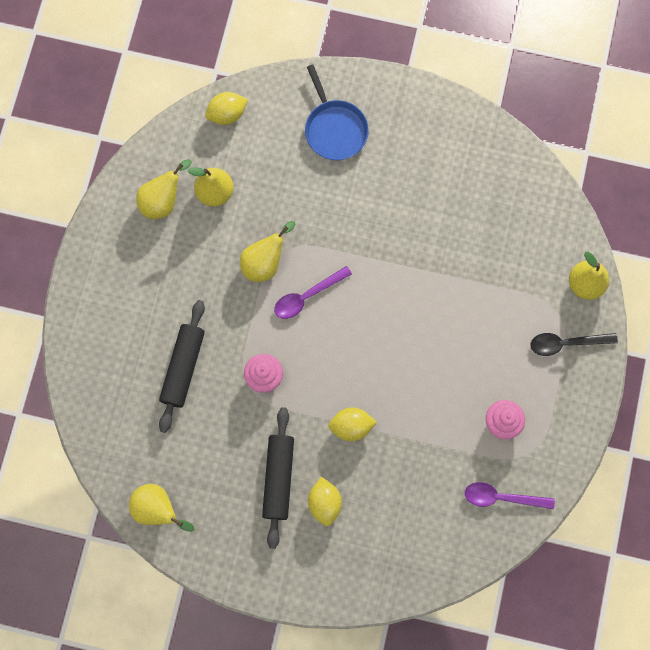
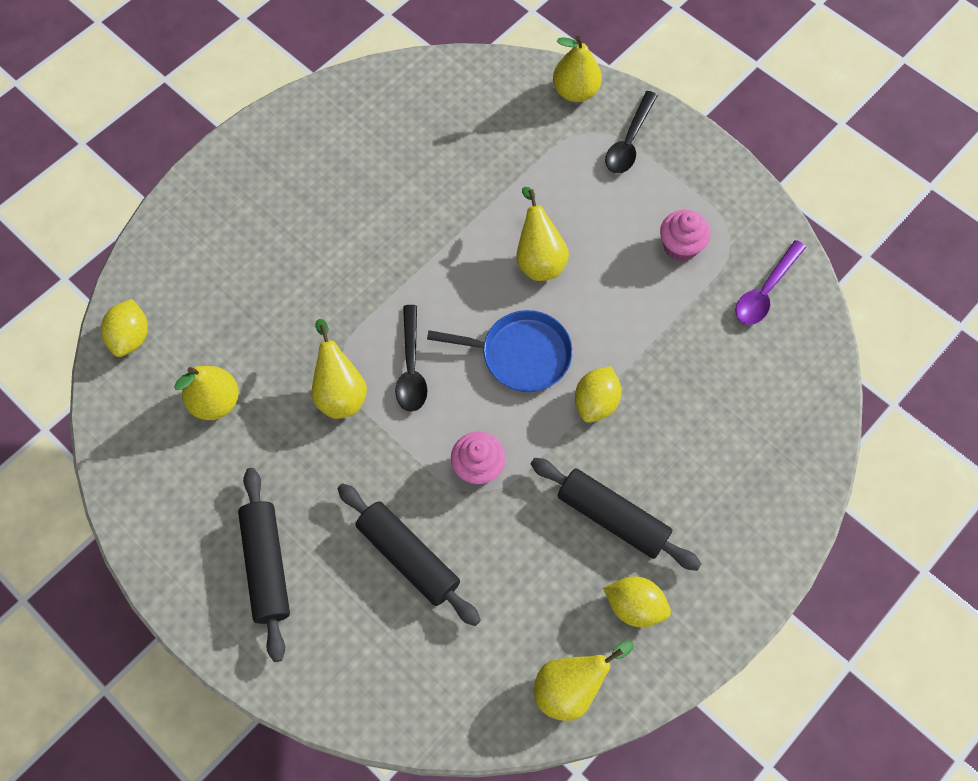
camera: 60 degrees left, 10 degrees down
yellow pear [136,159,192,219] -> yellow pear moved to [516,187,569,281]
purple spoon [274,266,352,319] -> black spoon [395,305,428,412]
blue pan [305,65,369,160] -> blue pan moved to [427,310,573,392]
yellow lemon [308,477,342,526] -> yellow lemon moved to [603,577,671,627]
none -> black rolling pin [238,468,290,662]

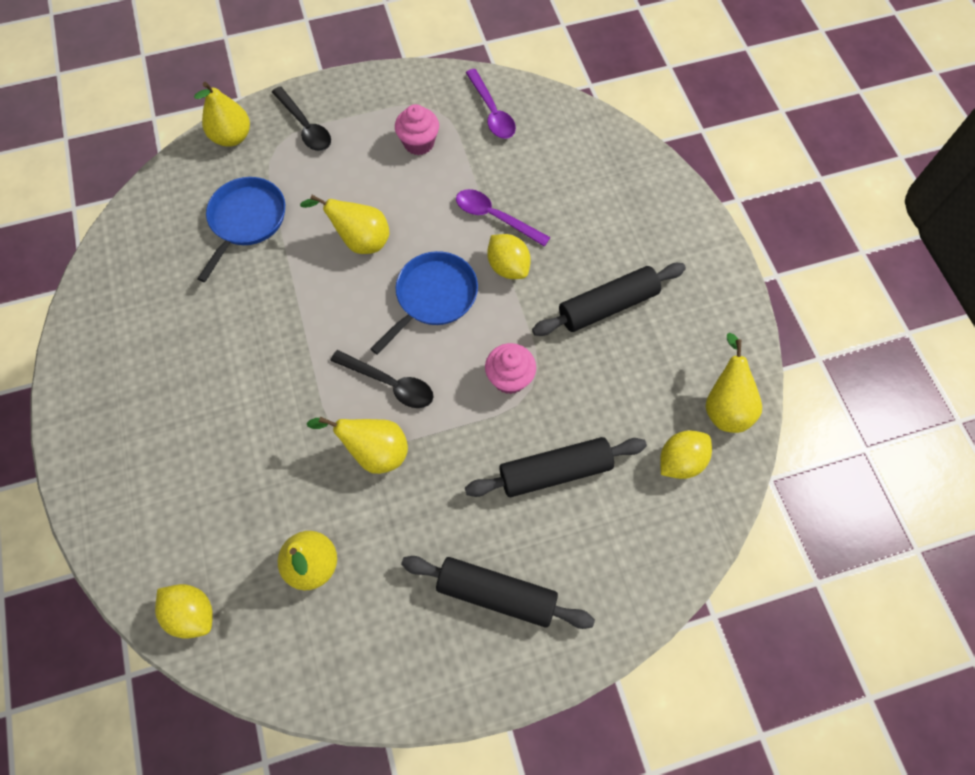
camera: 60 degrees left, 0 degrees up
yellow lemon [603,577,671,627] -> yellow lemon moved to [660,430,712,479]
none -> blue pan [197,177,285,282]
none -> purple spoon [456,189,550,247]

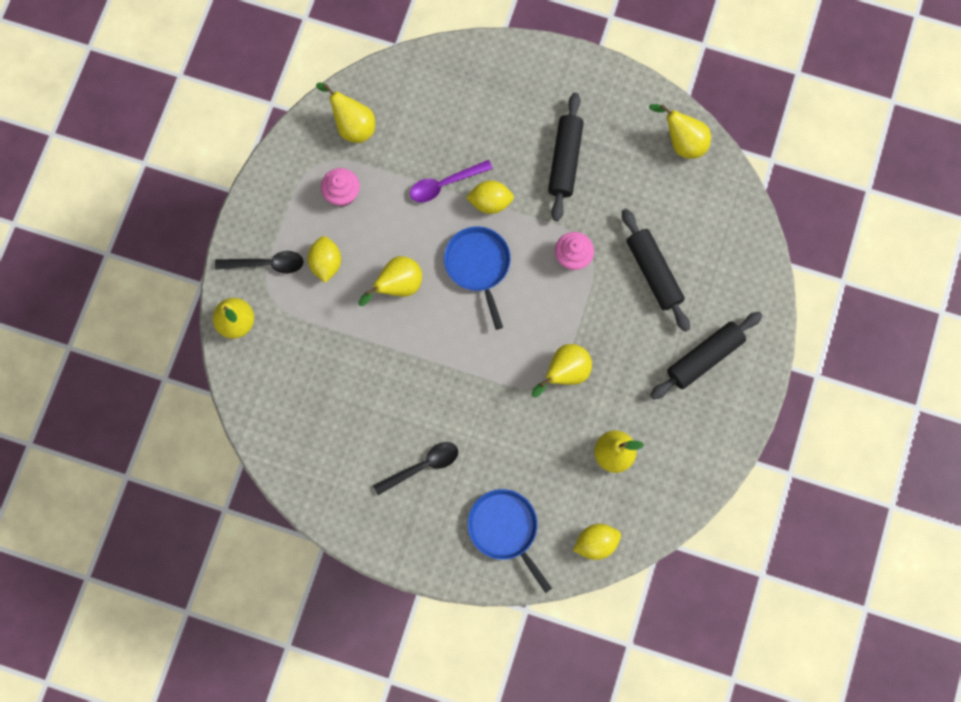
camera: 55 degrees left, 10 degrees up
blue pan [197,177,285,282] -> blue pan moved to [468,489,552,593]
black spoon [330,350,433,408] -> black spoon moved to [373,442,458,495]
black rolling pin [465,437,647,497] -> black rolling pin turned 45 degrees counterclockwise [622,209,690,332]
purple spoon [466,69,516,139] -> yellow pear [316,82,375,143]
yellow lemon [660,430,712,479] -> yellow lemon moved to [307,236,341,283]

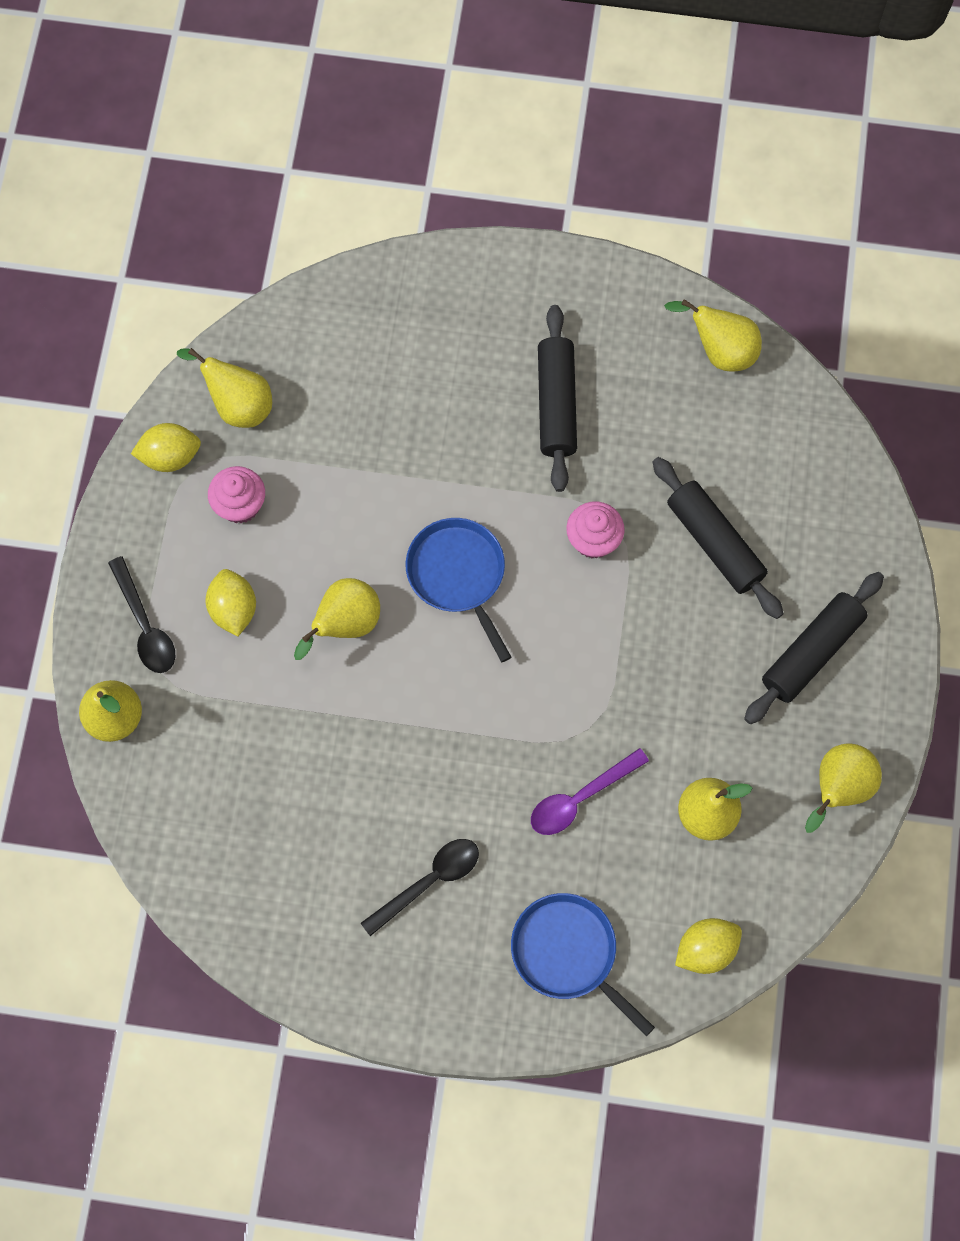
camera: 10 degrees left, 5 degrees down
black spoon [215,251,303,274] -> black spoon turned 75 degrees clockwise [108,556,175,673]
purple spoon [410,160,493,202] -> purple spoon moved to [531,748,649,835]
yellow lemon [466,181,514,214] -> yellow lemon moved to [131,423,201,472]
yellow pear [532,344,592,398] -> yellow pear moved to [805,743,882,833]

